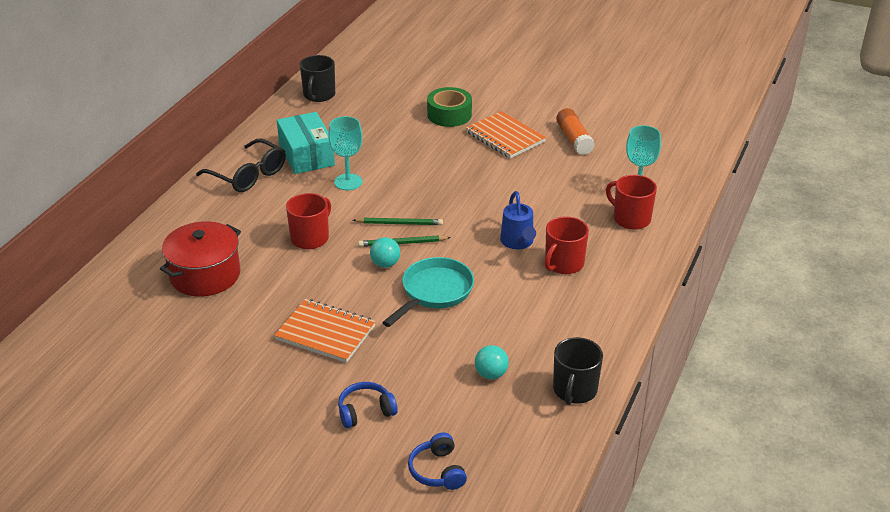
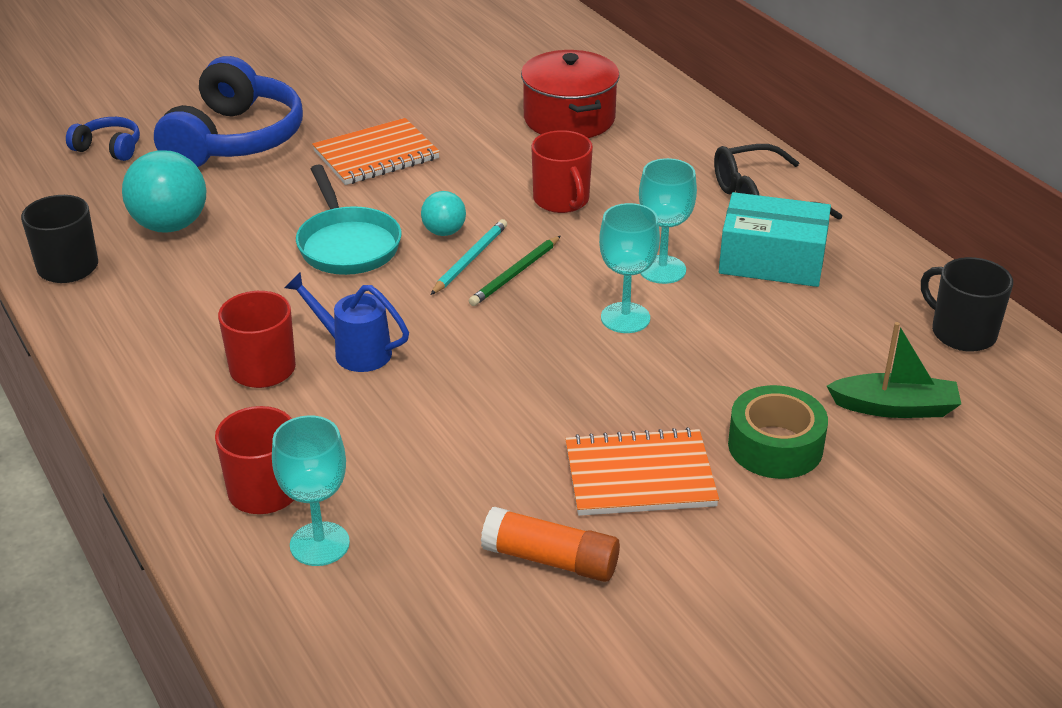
camera: 125 degrees right, 0 degrees up
blue headphones [338,382,398,428] -> blue headphones [154,56,303,167], size x2.16
green pencil [358,235,451,247] -> turquoise pencil [431,219,507,295]
turquoise ball [475,345,509,379] -> turquoise ball [122,150,207,233], size x1.82
none -> turquoise goblet [599,203,660,333]
none -> green boat [827,322,961,418]

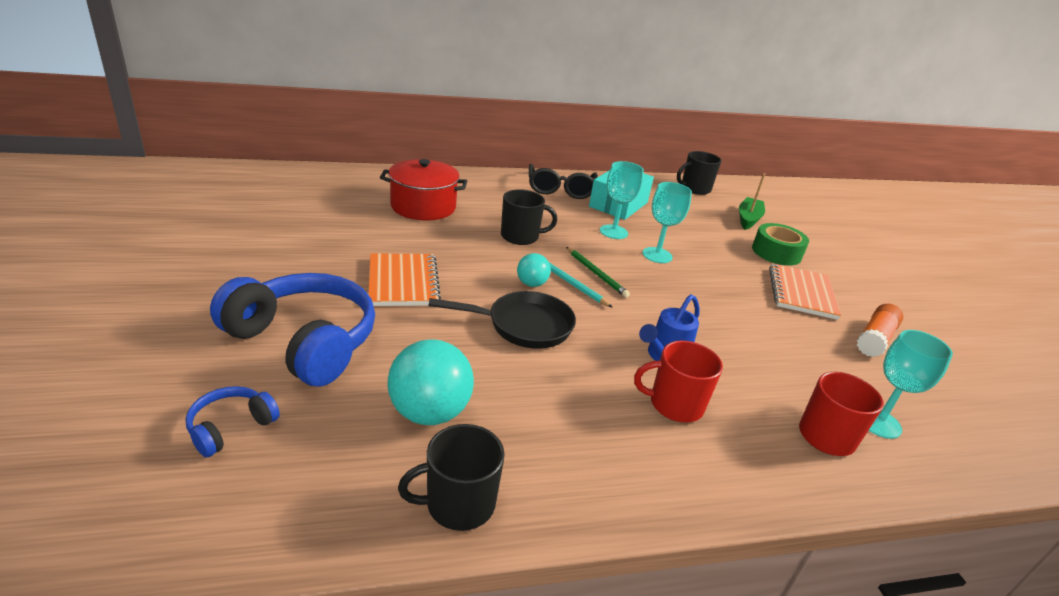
camera: 75 degrees left, 5 degrees down
turquoise pan [296,164,402,275] -> black pan [428,291,576,349]
red mug [531,130,593,213] -> black mug [501,189,557,245]

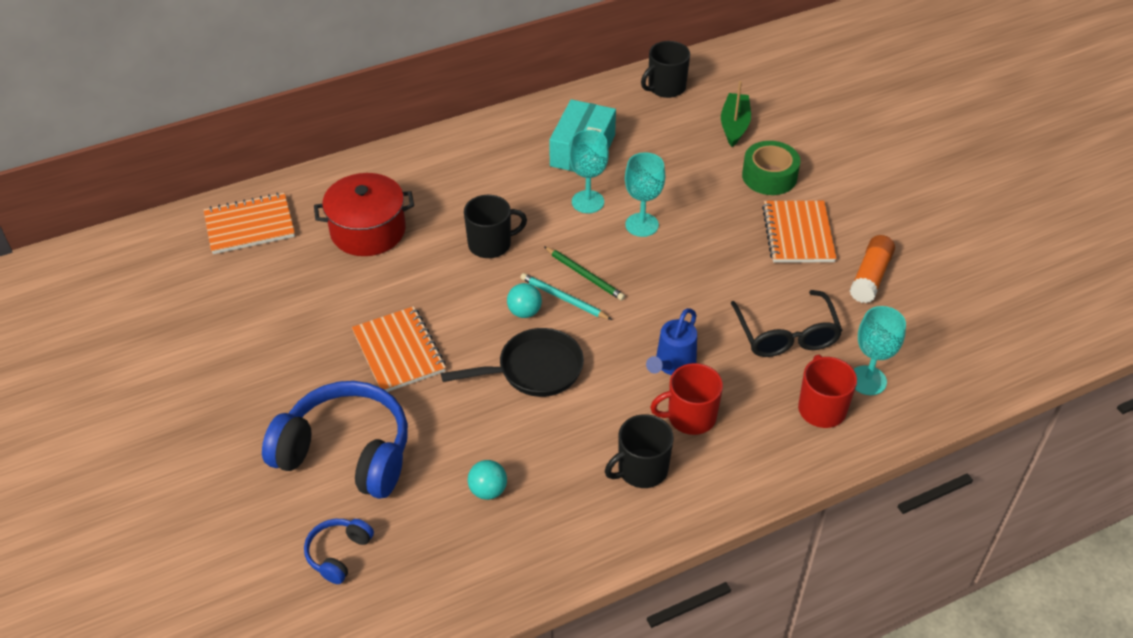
camera: 10 degrees left, 15 degrees up
turquoise ball [388,339,474,425] -> turquoise ball [468,460,507,500], size x0.55
black mug [398,424,505,531] -> black mug moved to [605,414,674,488]
black glasses [529,164,598,199] -> black glasses moved to [730,290,843,357]
none -> orange notebook [204,192,295,254]

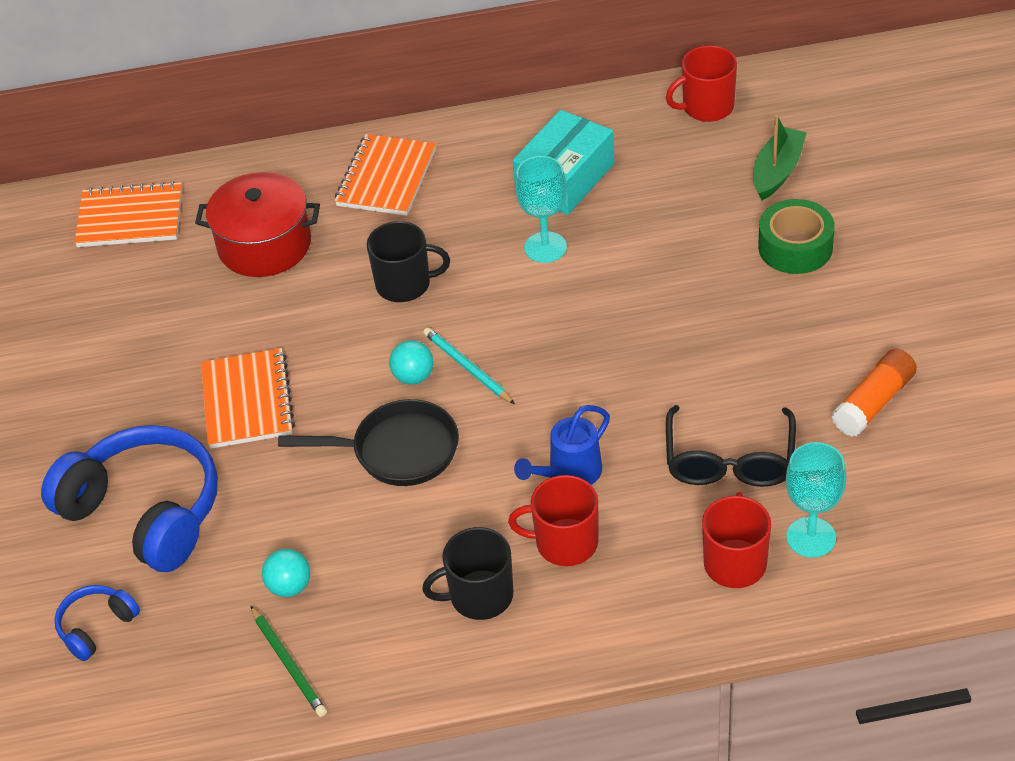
camera: 20 degrees right, 0 degrees up
green pencil [544,246,625,300] -> green pencil moved to [251,606,327,717]
turquoise goblet [625,152,665,237] -> none
black mug [641,41,690,98] -> red mug [666,46,737,122]
orange notebook [762,201,837,263] -> orange notebook moved to [335,134,436,216]

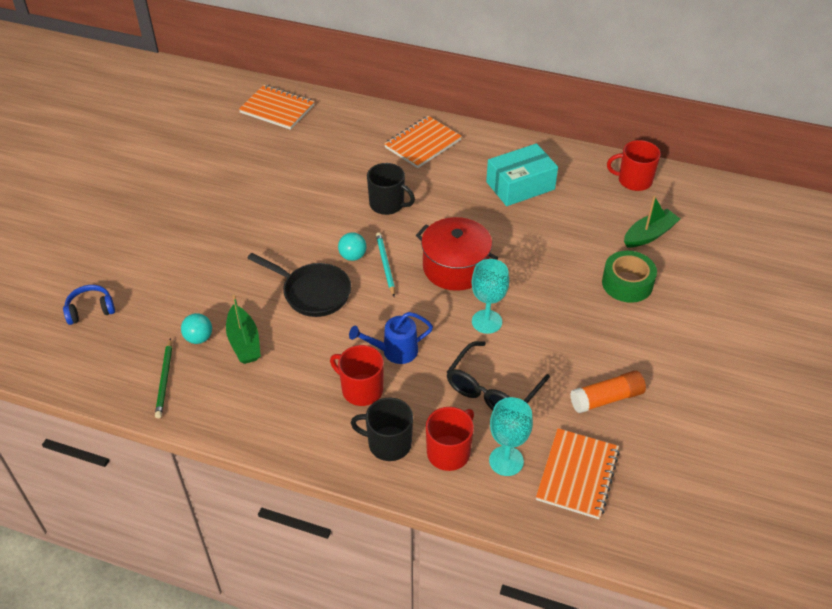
camera: 25 degrees right, 0 degrees up
blue headphones [41,425,218,572] -> none
red pot [195,172,320,277] -> red pot moved to [416,217,498,291]
orange notebook [201,348,295,449] -> orange notebook moved to [536,428,620,519]
black mug [422,527,513,620] -> black mug moved to [351,397,413,461]
turquoise goblet [515,156,567,263] -> turquoise goblet moved to [472,259,509,334]
none -> green boat [226,295,261,364]

